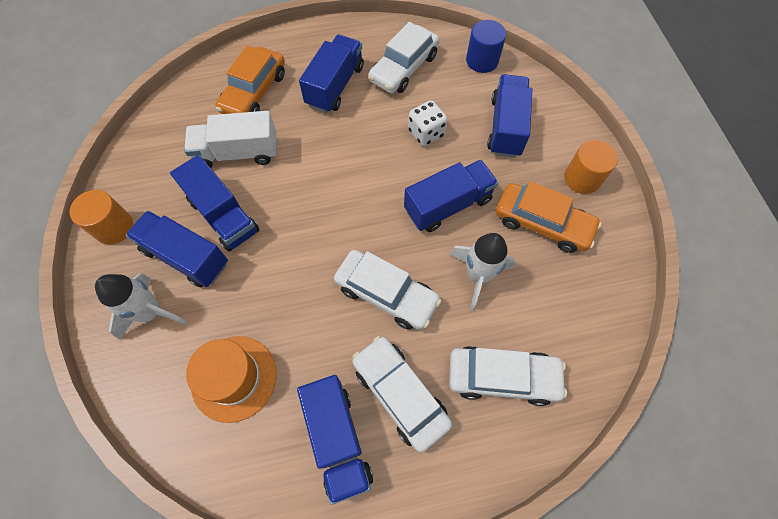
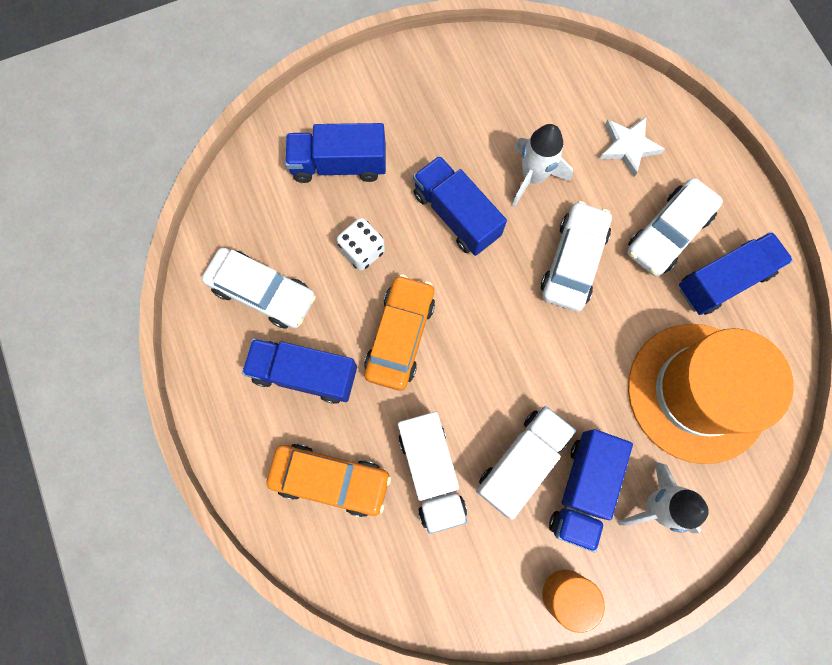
camera: 100 degrees left, 10 degrees up
blue truck [170,155,259,251] -> white truck [476,406,576,520]
orange hat [186,336,276,423] -> orange hat [628,324,794,464], size x1.62
white car [449,346,567,406] -> white star [599,117,665,177]
blue cylinder [466,20,506,73] -> none
orange car [496,181,601,253] -> orange car moved to [364,274,435,390]
orange cylinder [564,140,618,194] -> none

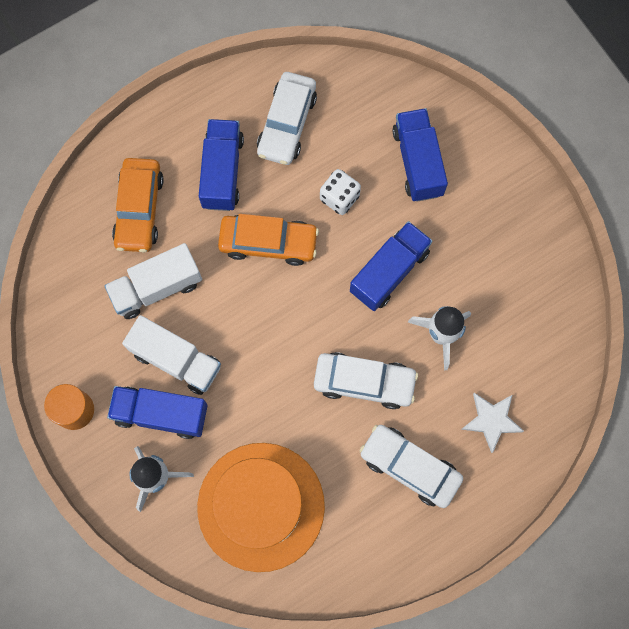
camera: 80 degrees right, 0 degrees up
blue truck [679,232,793,315] -> none

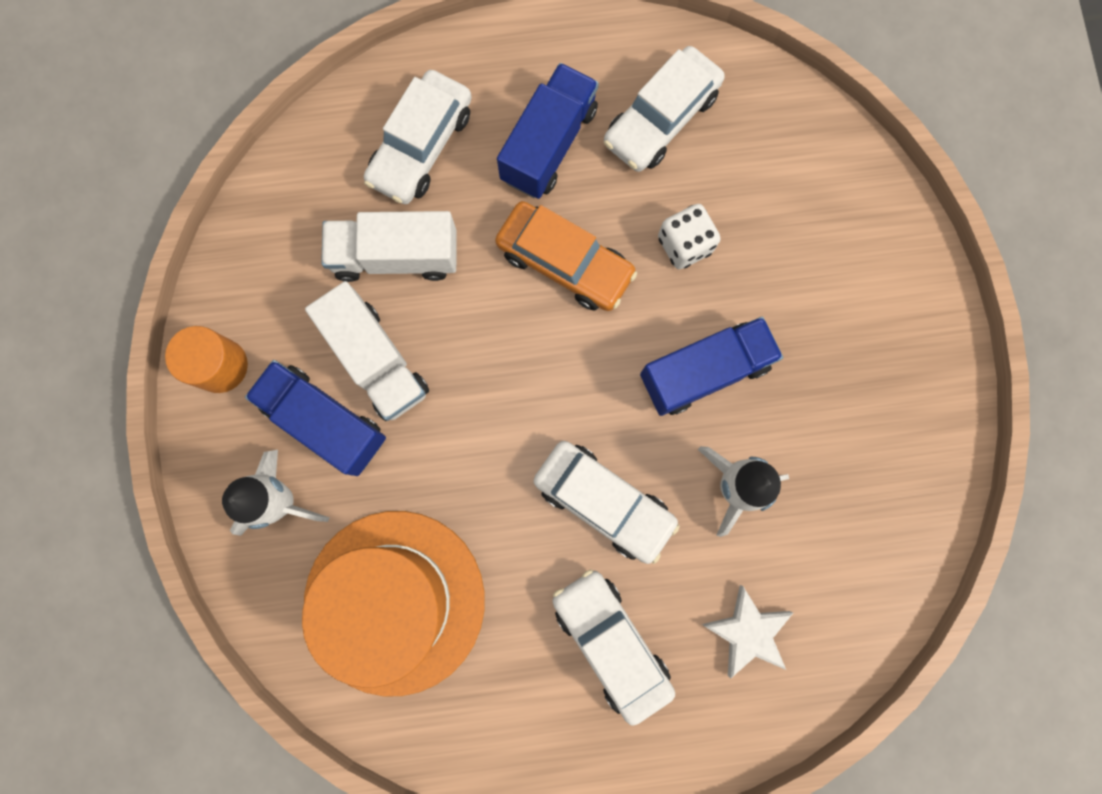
camera: 25 degrees right, 5 degrees up
orange car [112,158,164,253] -> white car [364,70,472,205]
blue truck [393,108,448,202] -> none

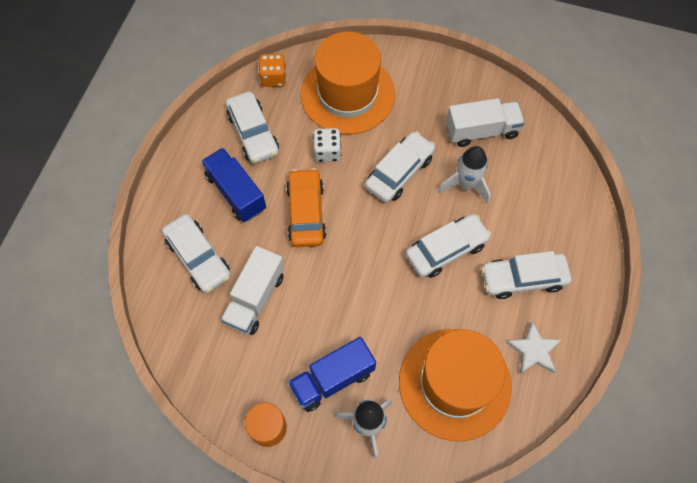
camera: 65 degrees left, 15 degrees down
white truck [305,281,429,421] -> white truck moved to [446,98,525,147]
orange car [495,201,637,311] -> orange car turned 60 degrees counterclockwise [286,168,326,247]
blue truck [640,317,783,416] -> white car [365,131,435,203]
white star [702,585,793,678] -> white star moved to [506,321,562,374]
none -> orange dice [259,54,287,87]
none -> orange hat [301,32,395,134]

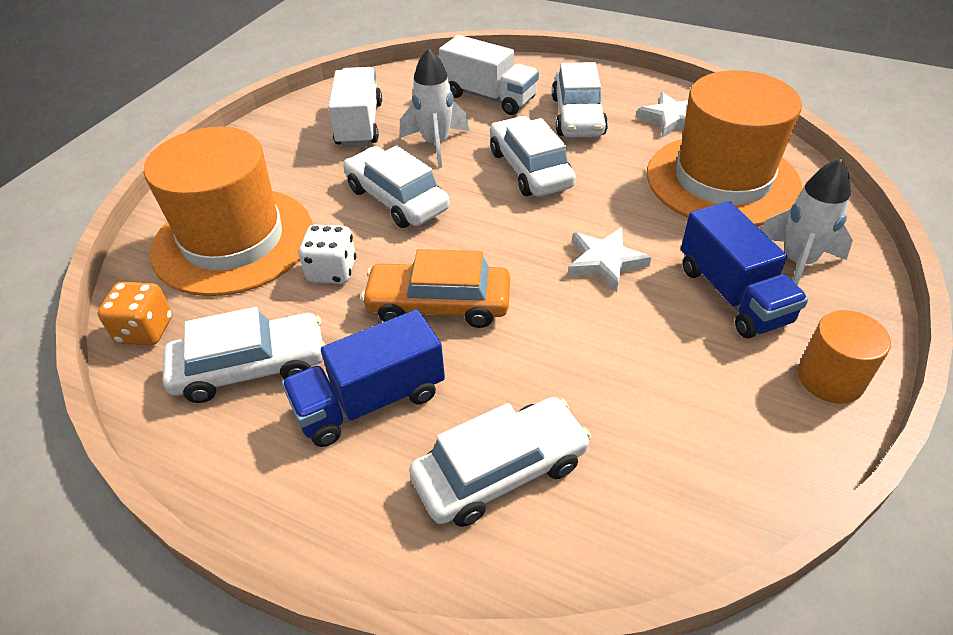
camera: 80 degrees left, 20 degrees down
white truck [221,246,285,335] -> white truck moved to [439,35,539,115]
none -> white star [568,227,651,292]

